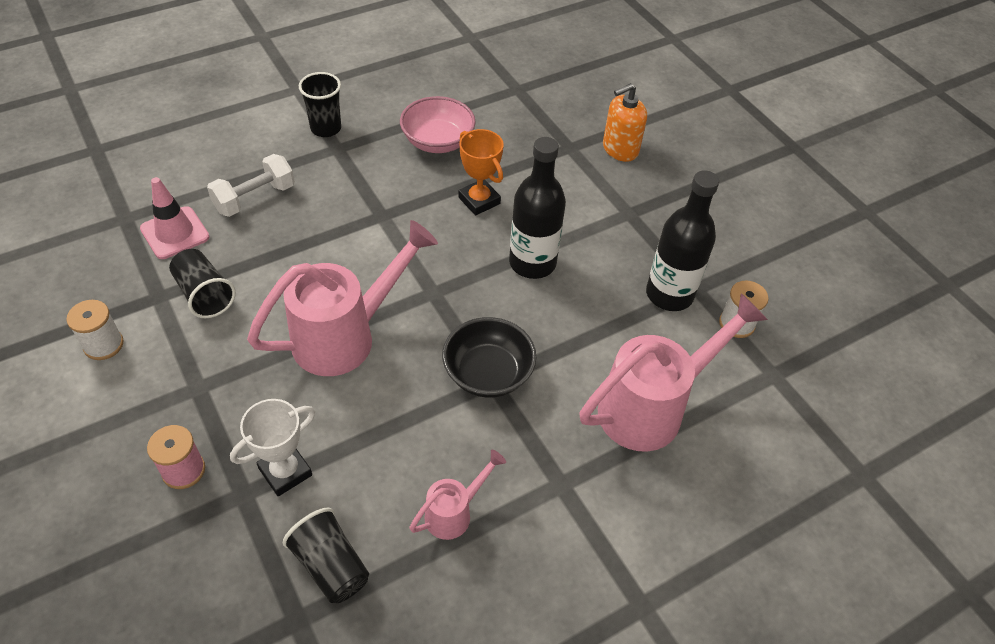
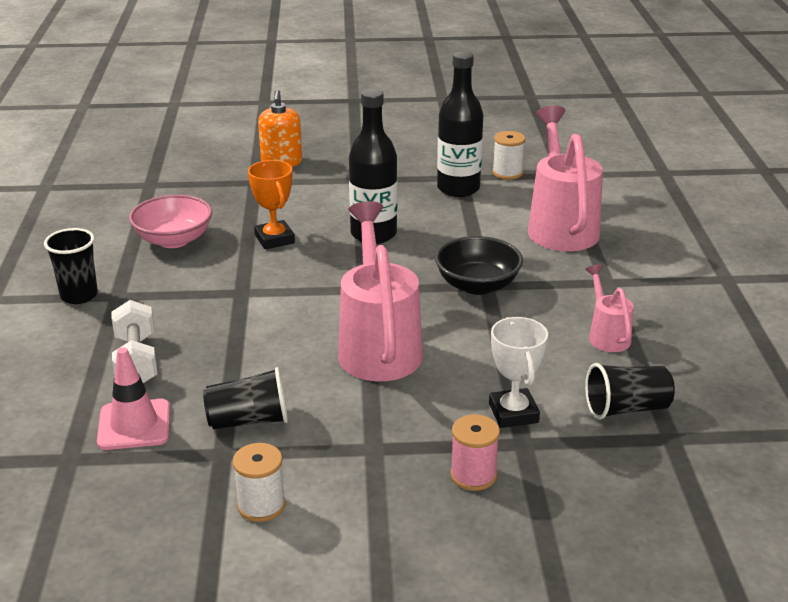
camera: 60 degrees left, 20 degrees down
orange trophy [458,129,504,216] -> orange trophy turned 75 degrees clockwise [248,160,295,249]

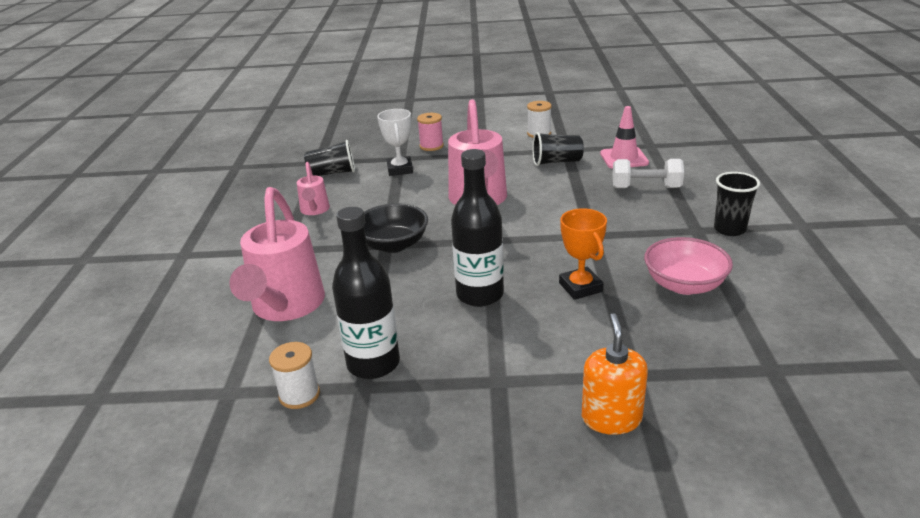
camera: 175 degrees left, 0 degrees up
white dumbbell [112,300,157,383] -> white dumbbell turned 75 degrees counterclockwise [613,159,684,188]

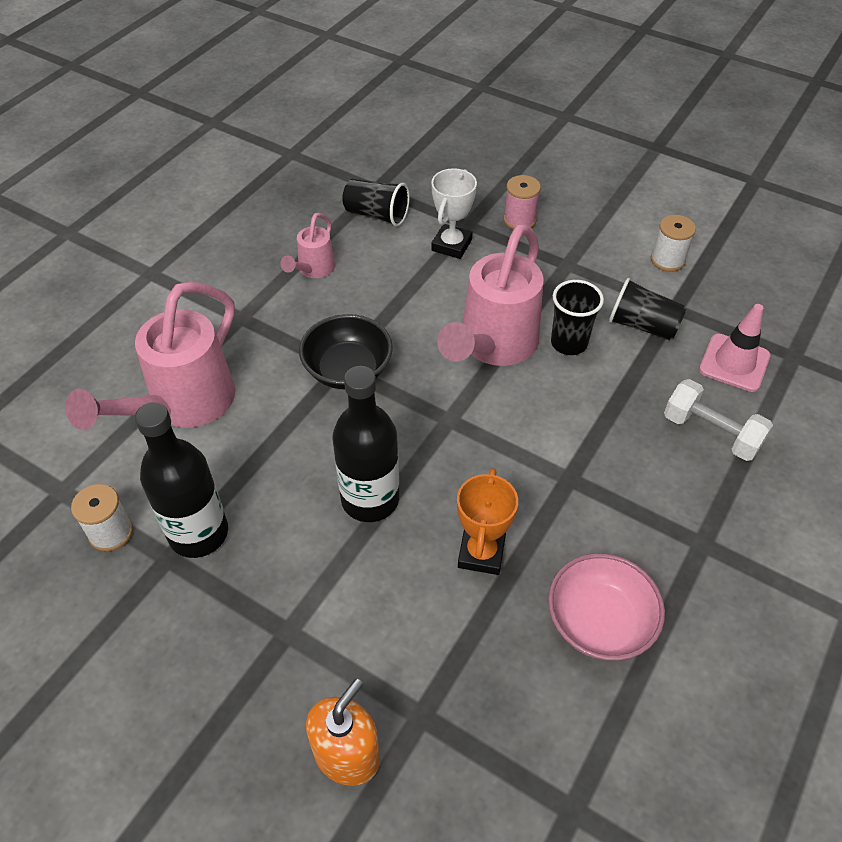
camera: 30 degrees right, 20 degrees up
black cup [714,172,760,236] -> black cup moved to [551,280,604,355]

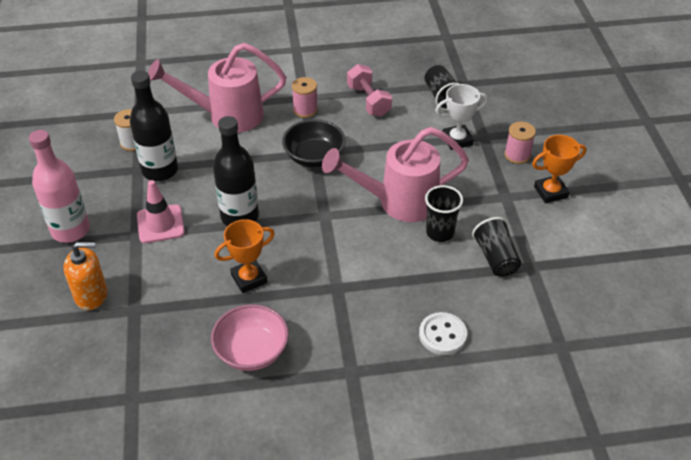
camera: 50 degrees right, 5 degrees down
pink watering can [280,213,335,278] -> pink dumbbell [347,64,392,117]
white spool [651,215,696,272] -> none
white dumbbell [664,379,773,461] -> white button [419,312,467,355]
pink traffic cone [699,304,770,392] -> pink traffic cone moved to [137,180,185,243]
none -> pink bottle [29,130,90,243]
none -> pink spool [292,77,318,118]
none -> orange trophy [532,135,586,203]

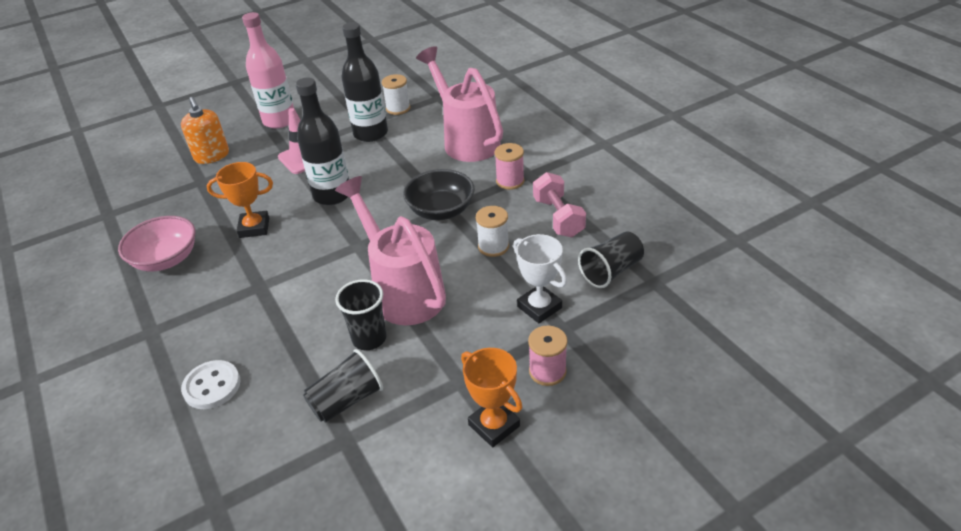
camera: 70 degrees right, 5 degrees down
orange trophy [215,219,275,293] -> orange trophy turned 45 degrees counterclockwise [207,162,273,238]
pink dumbbell [347,64,392,117] -> pink dumbbell turned 60 degrees counterclockwise [533,172,586,237]
none -> white spool [476,206,509,257]

